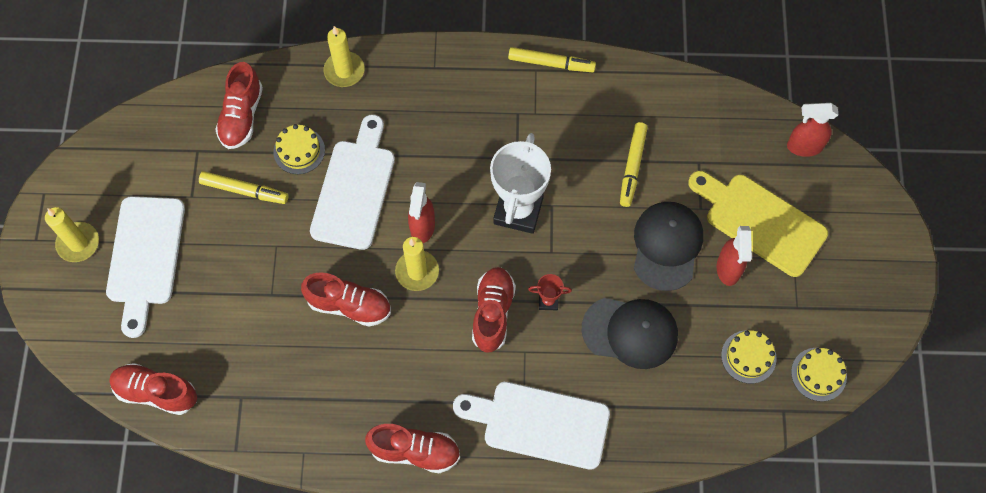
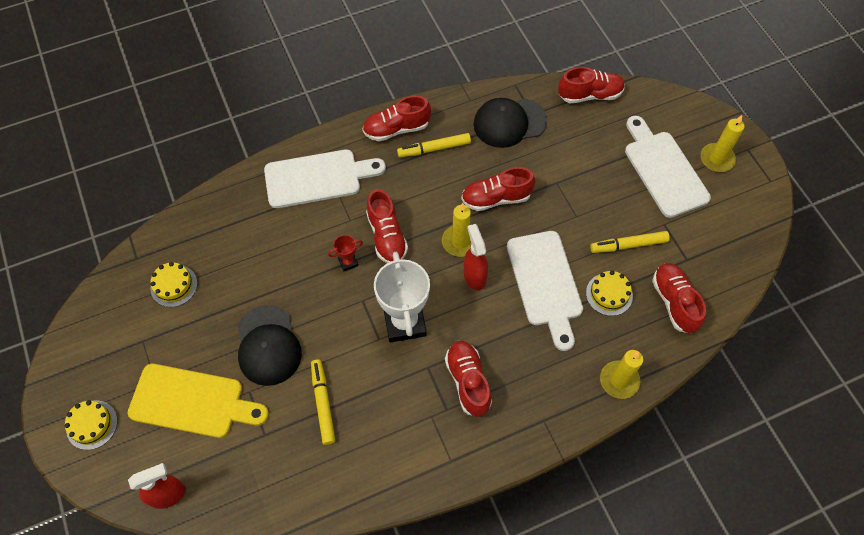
camera: 155 degrees right, 5 degrees down
yellow marker [508,47,596,72] -> yellow marker moved to [397,133,471,158]
black cap [582,298,678,369] -> black cap moved to [473,98,547,148]
red spray bottle [716,226,752,286] -> none
yellow cake [791,348,847,401] -> yellow cake moved to [64,400,117,450]
none -> red shoe [445,341,492,417]

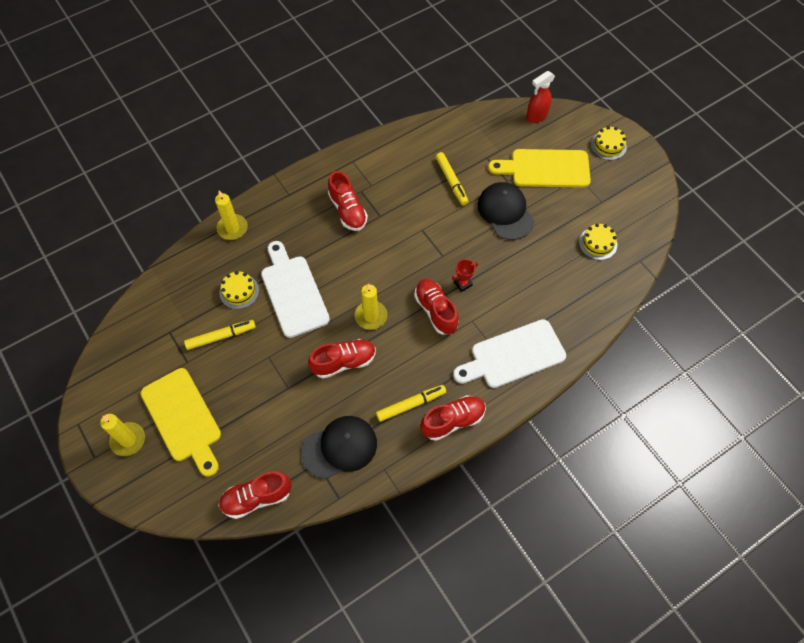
camera: 170 degrees right, 0 degrees up
white trophy [374,252,430,342] -> none
red spray bottle [464,224,488,290] -> none
white cutting board [625,116,711,218] -> yellow cutting board [141,368,221,477]
red shoe [652,263,706,333] -> none

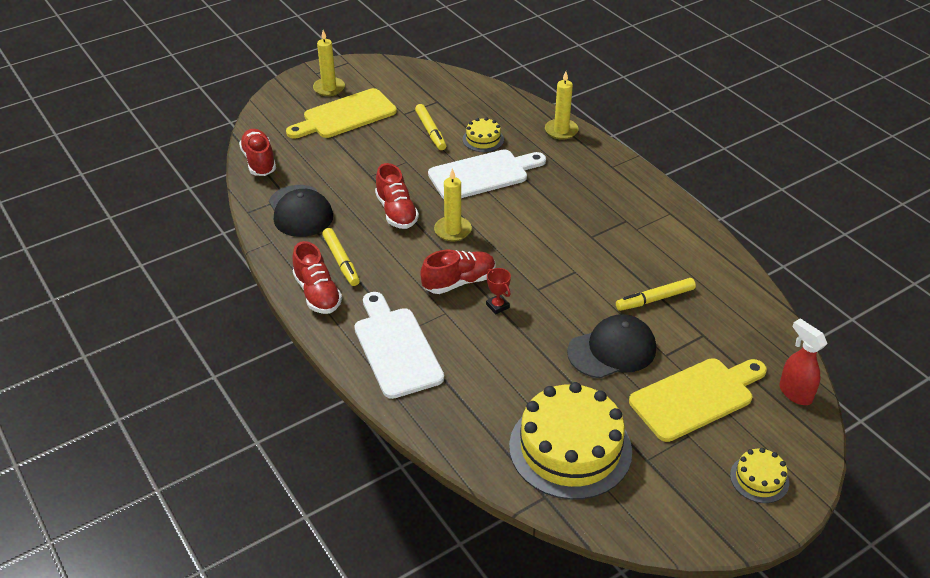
camera: 90 degrees right, 20 degrees down
red shoe [328,171,368,231] -> none
yellow cutting board [488,149,591,188] -> yellow cutting board turned 60 degrees clockwise [629,358,767,442]
yellow cake [579,223,617,260] -> yellow cake [509,382,632,500], size x2.17

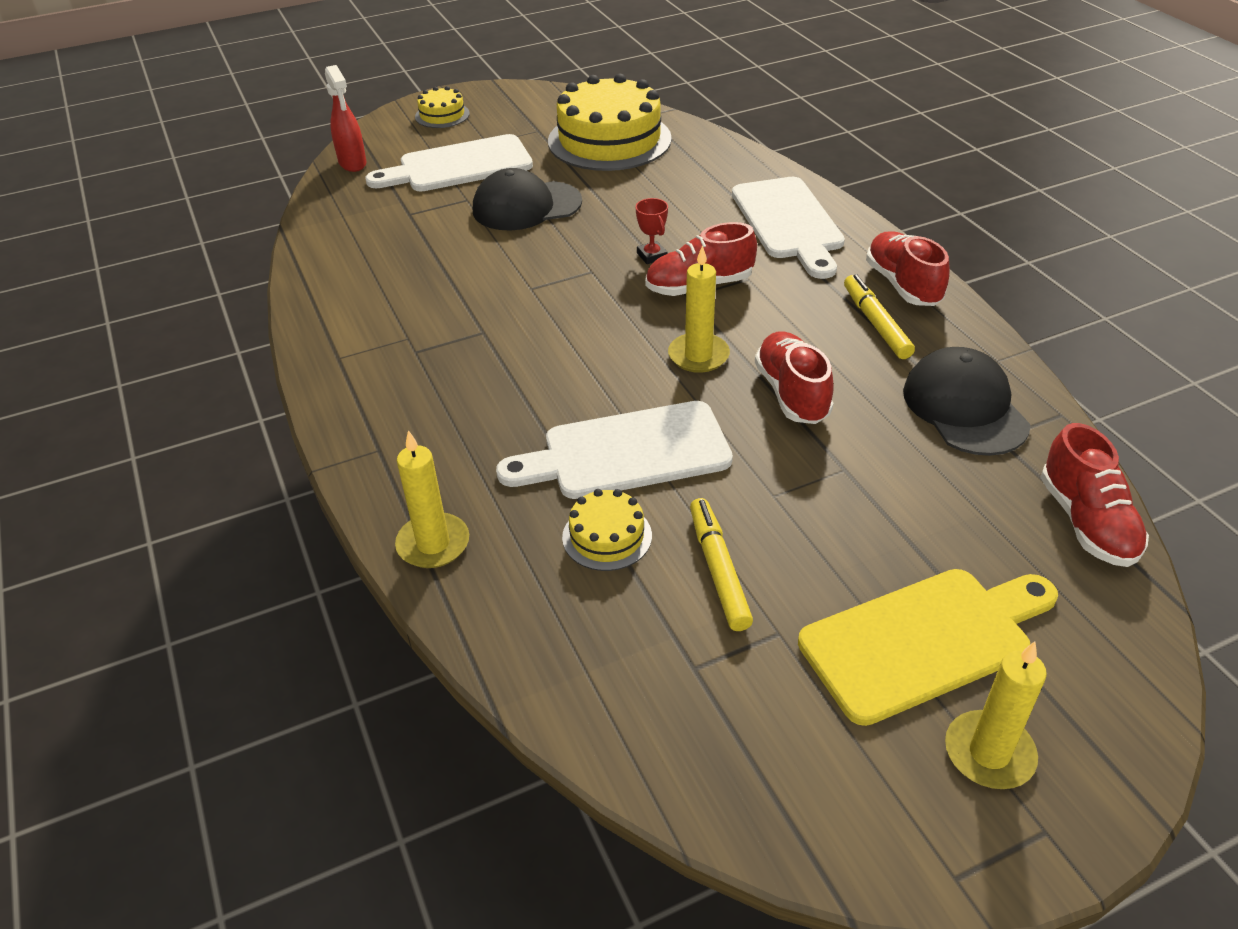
camera: 170 degrees left, 0 degrees up
yellow marker [616,278,696,311] -> none
yellow cutting board [629,358,767,442] -> white cutting board [365,134,533,191]

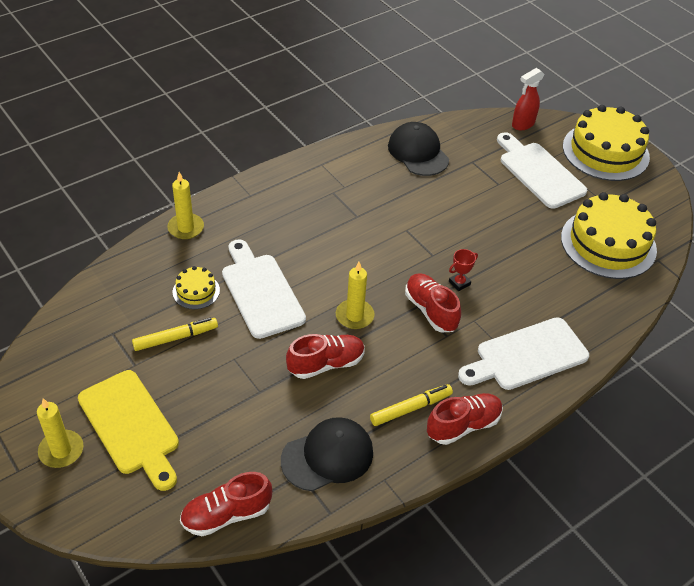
camera: 75 degrees right, 5 degrees up
yellow cake [415,86,470,128] -> yellow cake [563,105,650,181], size x2.17
black cap [473,168,582,231] -> black cap moved to [388,122,449,176]

